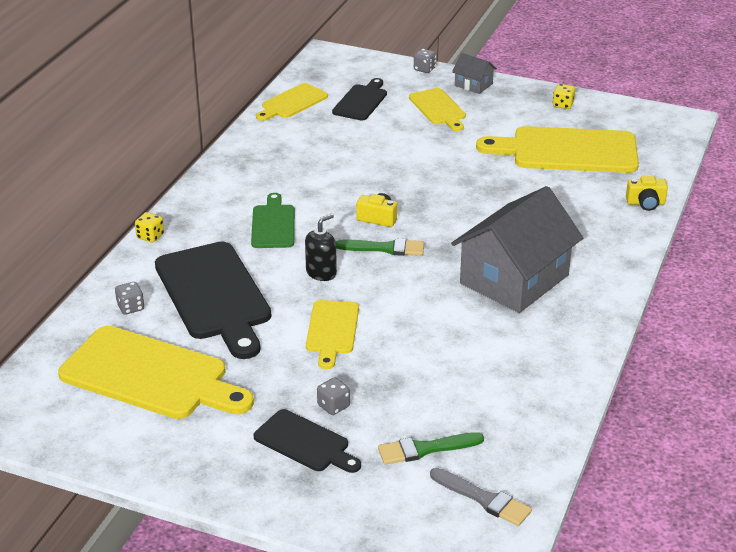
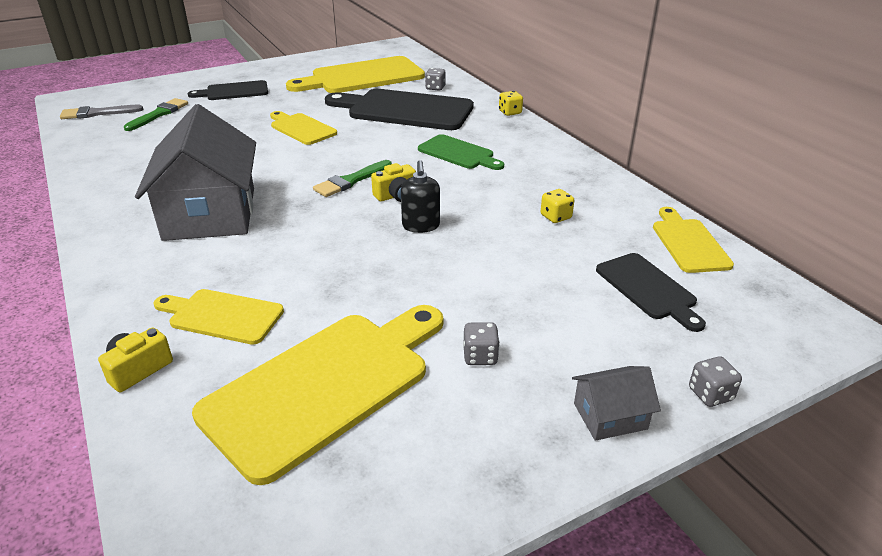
camera: 130 degrees right, 0 degrees up
black soap dispenser [305,213,337,281] -> black soap dispenser moved to [401,160,440,233]
grey dice [317,377,350,415] -> grey dice moved to [463,322,500,365]
yellow cutting board [409,88,466,131] -> yellow cutting board moved to [154,289,284,345]
yellow dice [553,84,575,109] -> yellow dice moved to [541,189,574,223]

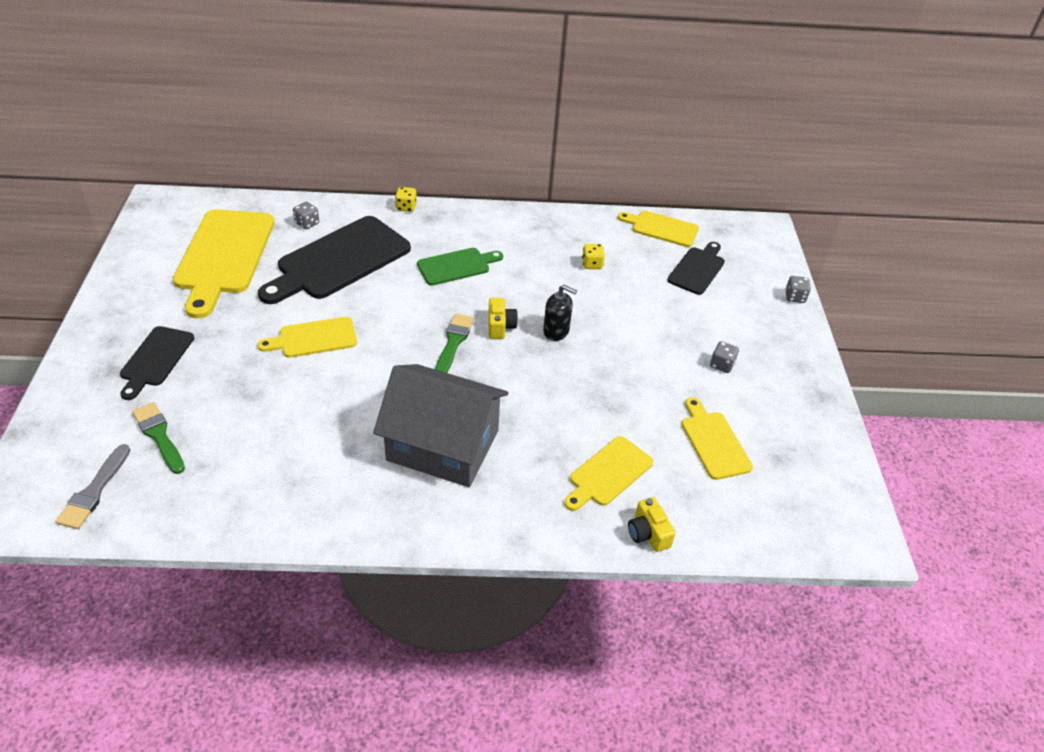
camera: 65 degrees left, 10 degrees up
yellow cutting board [192,305,443,485] -> yellow cutting board [681,397,753,480], size x0.54
green brush [313,160,392,197] -> green brush turned 150 degrees counterclockwise [435,314,474,373]
grey house [572,366,661,441] -> none
black cutting board [596,253,706,332] -> black cutting board turned 60 degrees counterclockwise [667,242,725,295]

